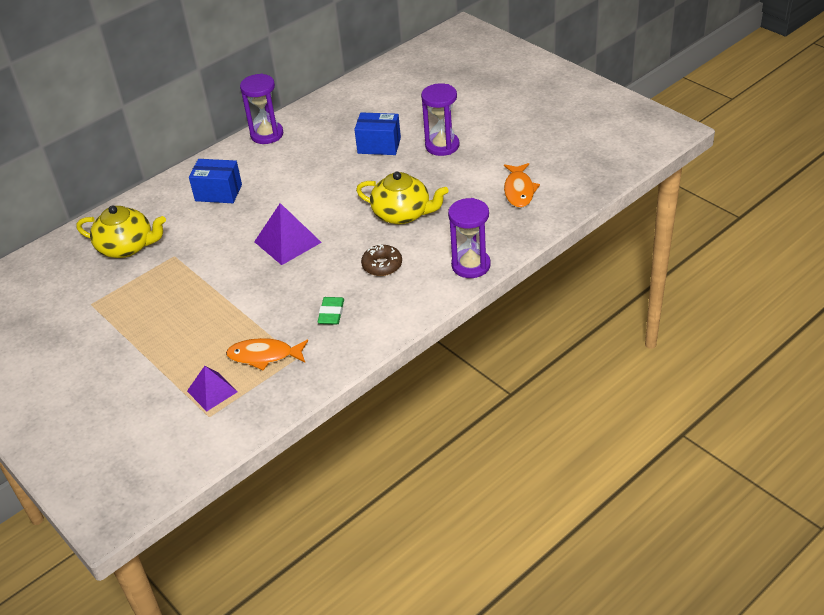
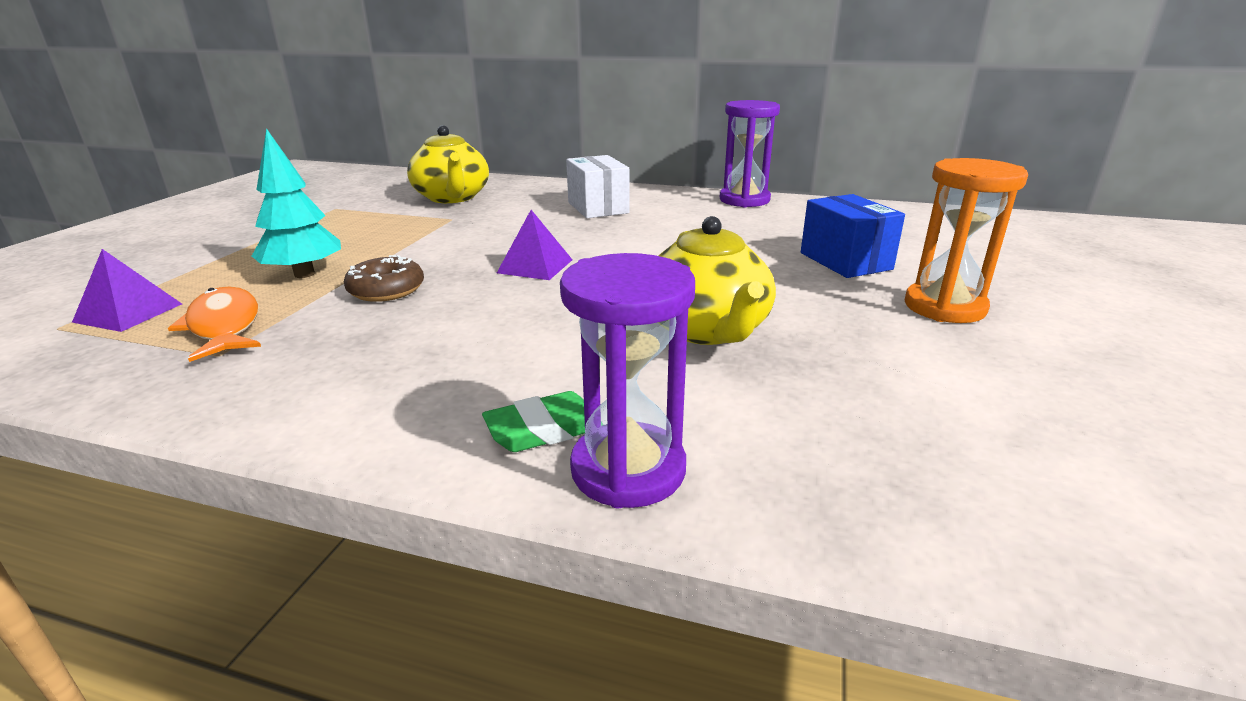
camera: 55 degrees right, 15 degrees down
blue box [189,159,242,203] -> white box [566,155,630,218]
purple pyramid [254,203,322,265] -> purple pyramid [497,210,572,280], size x0.66
green eraser [318,297,344,325] -> green eraser moved to [482,391,585,452]
brown donut [361,244,402,276] -> brown donut moved to [344,255,424,302]
purple hourglass [421,83,460,156] -> orange hourglass [905,158,1028,323]
orange fish [504,163,540,208] -> none
none -> turquoise tree [252,128,341,278]

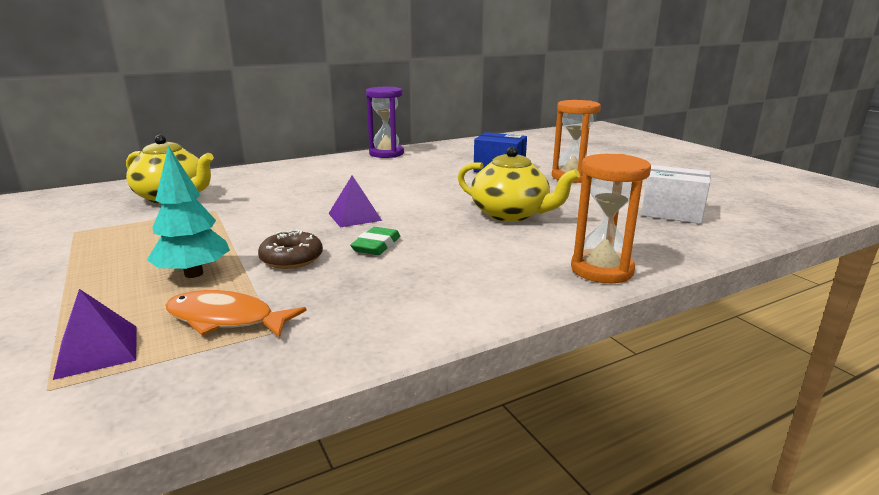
camera: 45 degrees left, 5 degrees down
green eraser [482,391,585,452] -> green eraser moved to [350,227,400,255]
purple hourglass [560,253,695,509] -> orange hourglass [571,154,651,283]
white box [566,155,630,218] -> white box moved to [641,165,711,224]

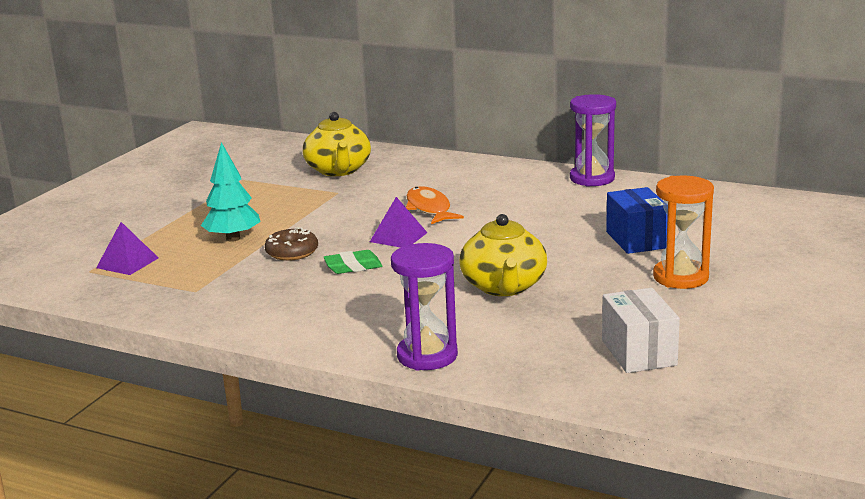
camera: 55 degrees right, 0 degrees up
orange fish [165,290,307,338] -> orange fish moved to [406,186,464,224]
orange hourglass [571,154,651,283] -> purple hourglass [391,243,458,370]

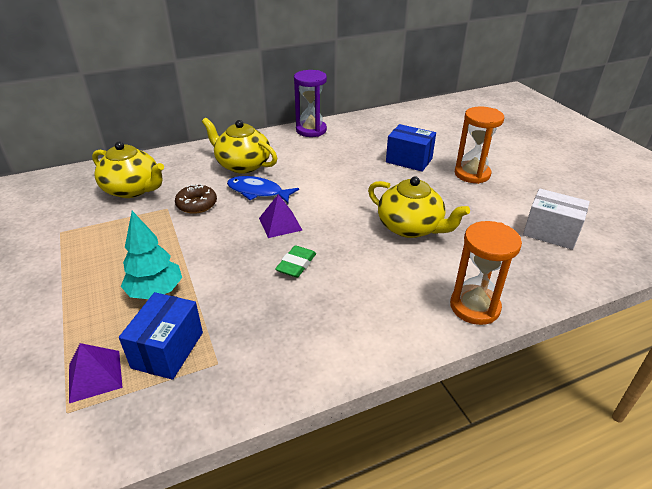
camera: 50 degrees left, 15 degrees up
brown donut [265,228,318,261] -> brown donut moved to [175,184,217,214]
purple hourglass [391,243,458,370] -> orange hourglass [450,221,522,325]
orange fish [406,186,464,224] -> blue fish [227,176,299,203]
none -> blue box [119,292,203,380]
none -> yellow teapot [202,118,277,173]

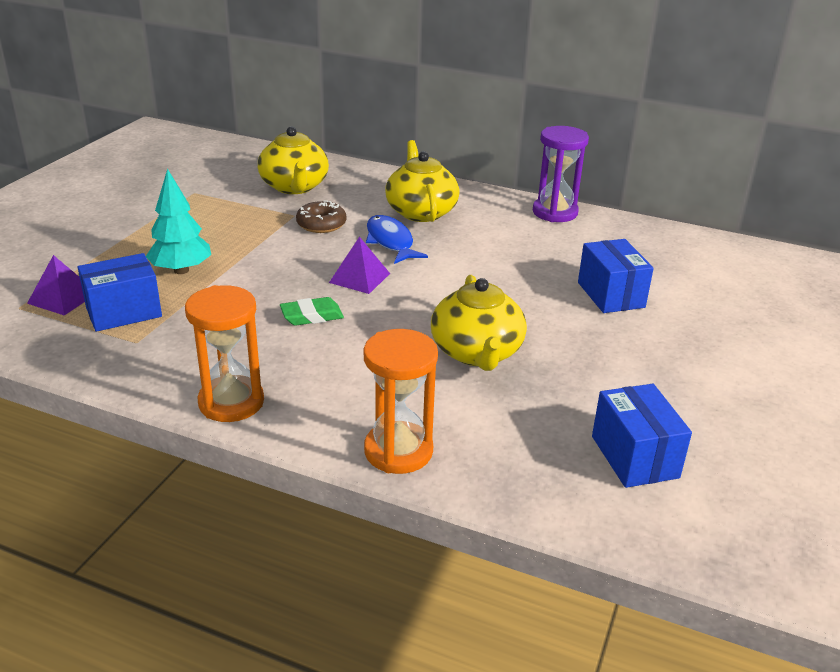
camera: 45 degrees right, 5 degrees down
orange hourglass [455,107,504,184] -> orange hourglass moved to [185,285,264,422]
white box [523,188,590,250] -> blue box [592,384,692,488]

